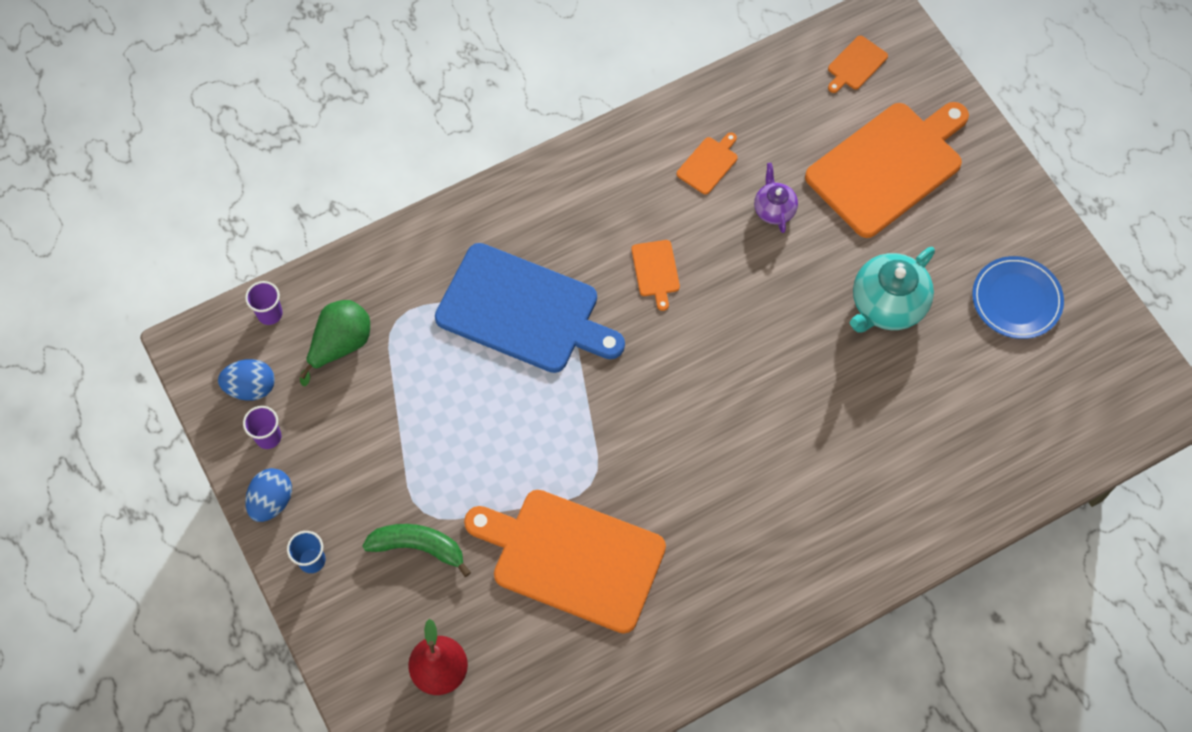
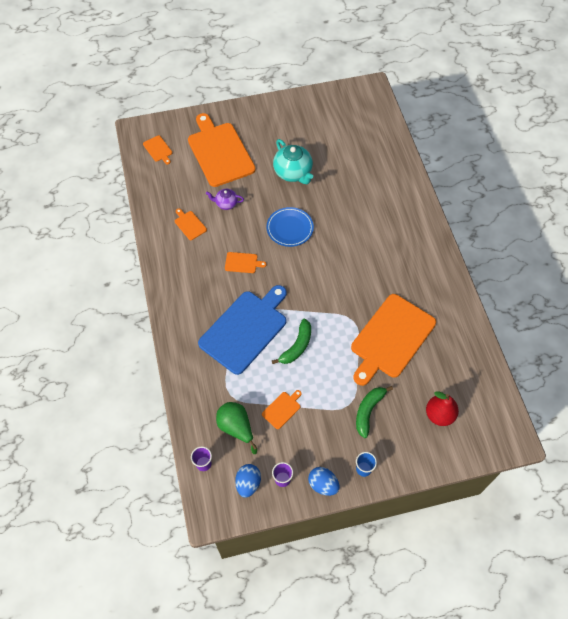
camera: 75 degrees left, 5 degrees down
blue plate [972,256,1064,339] -> blue plate moved to [266,207,314,247]
none -> orange cutting board [262,390,302,429]
none -> green banana [272,319,311,364]

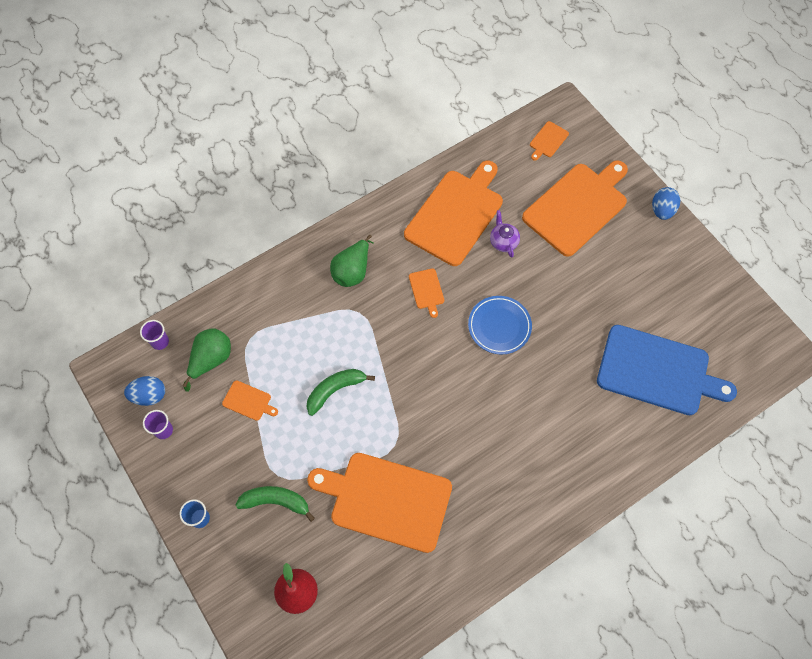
camera: 70 degrees right, 5 degrees up
orange cutting board [175,209,207,240] -> orange cutting board [404,161,503,266], size x2.44
blue cutting board [198,285,287,375] -> blue cutting board moved to [597,325,737,415]
green banana [272,319,311,364] -> green banana turned 135 degrees clockwise [306,369,375,416]
turquoise teapot [273,139,313,184] -> none
blue egg [308,467,339,496] -> blue egg moved to [652,187,680,220]
none -> green pear [330,235,374,287]

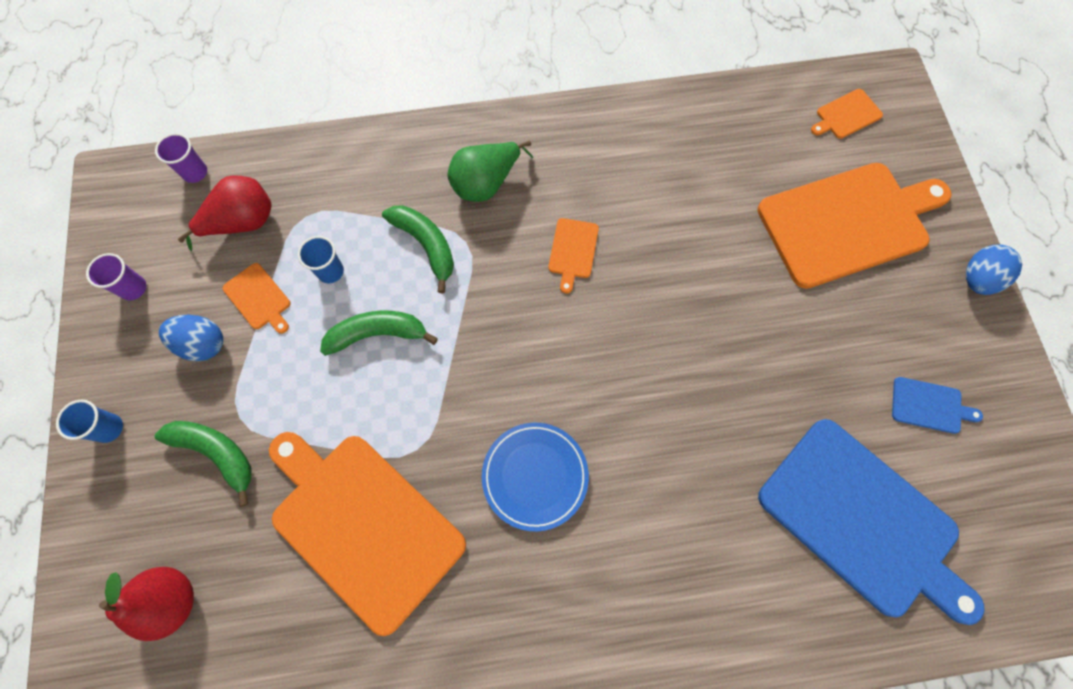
camera: 25 degrees right, 5 degrees up
blue egg [124,376,165,406] -> blue egg moved to [159,315,223,361]
green pear [183,328,231,392] -> red pear [178,175,272,251]
orange cutting board [404,161,503,266] -> none
blue plate [468,296,532,354] -> blue plate moved to [482,423,589,532]
purple teapot [490,210,520,258] -> none
none -> blue cup [298,236,344,283]
none -> green banana [382,205,454,293]
none -> blue cutting board [892,377,983,434]

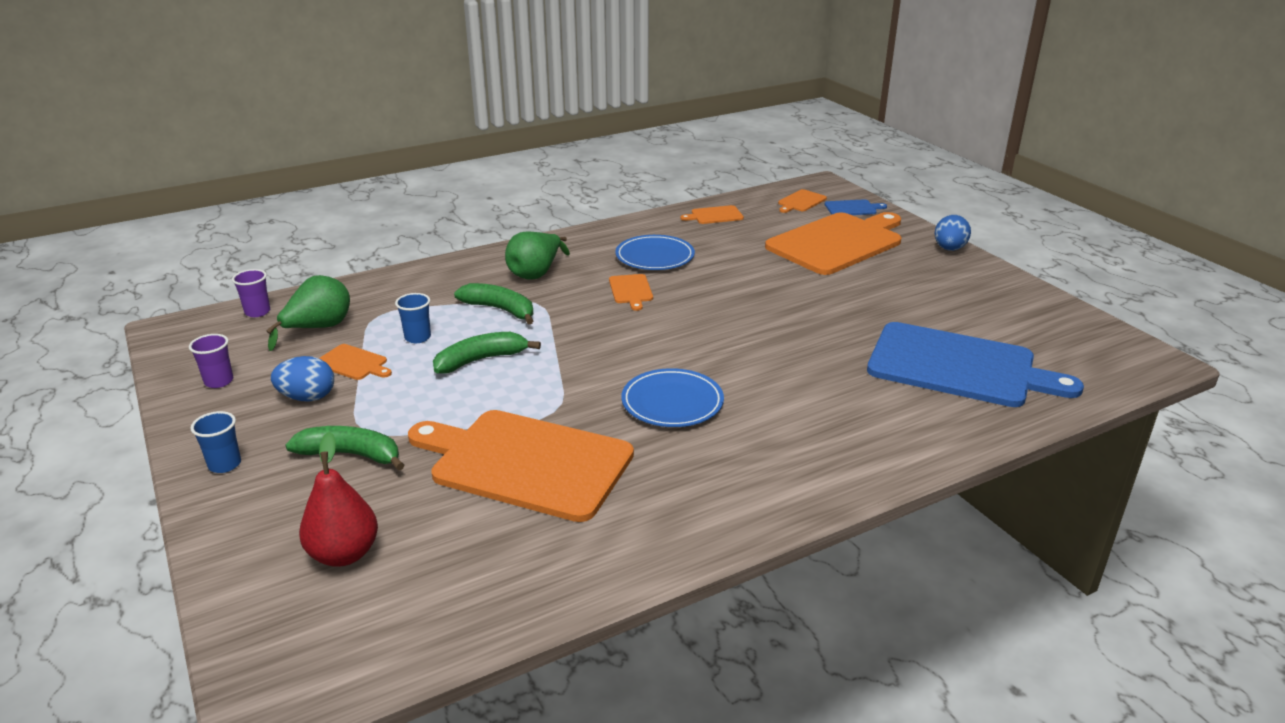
camera: 20 degrees left, 40 degrees down
red pear [178,175,272,251] -> green pear [266,275,350,351]
blue cutting board [892,377,983,434] -> blue cutting board moved to [825,199,887,215]
none -> blue plate [615,235,695,270]
none -> orange cutting board [680,205,744,224]

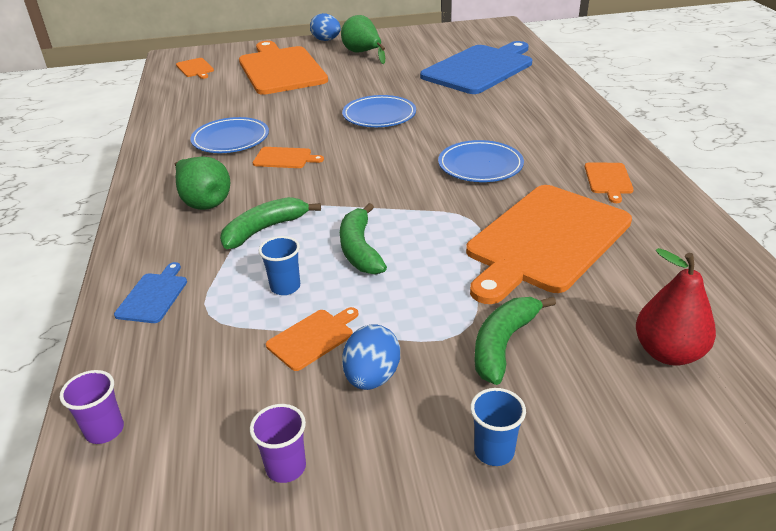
camera: 70 degrees left, 5 degrees up
green pear [266,275,350,351] -> green pear moved to [341,15,385,64]
orange cutting board [680,205,744,224] -> orange cutting board moved to [585,162,634,203]
blue cutting board [825,199,887,215] -> blue cutting board moved to [114,262,187,323]
none -> blue plate [342,95,416,127]

